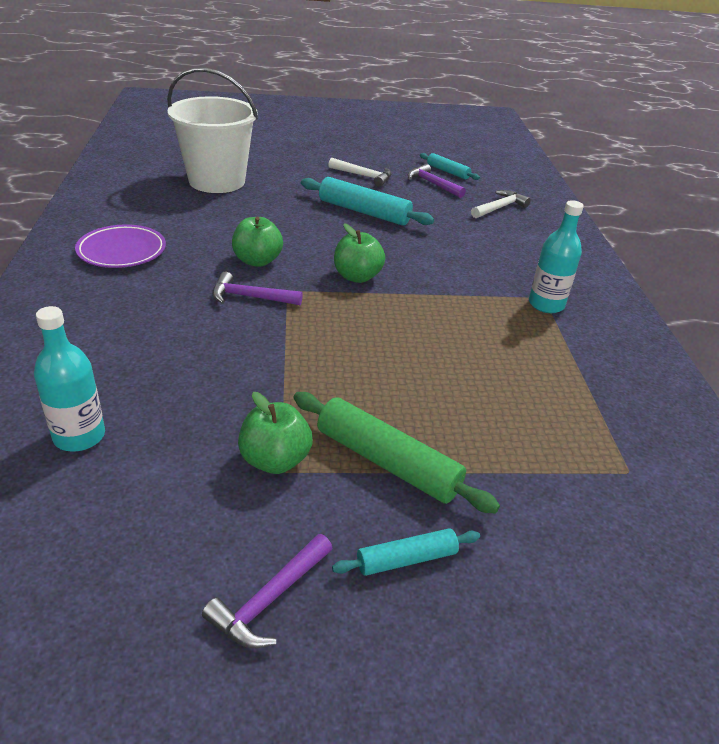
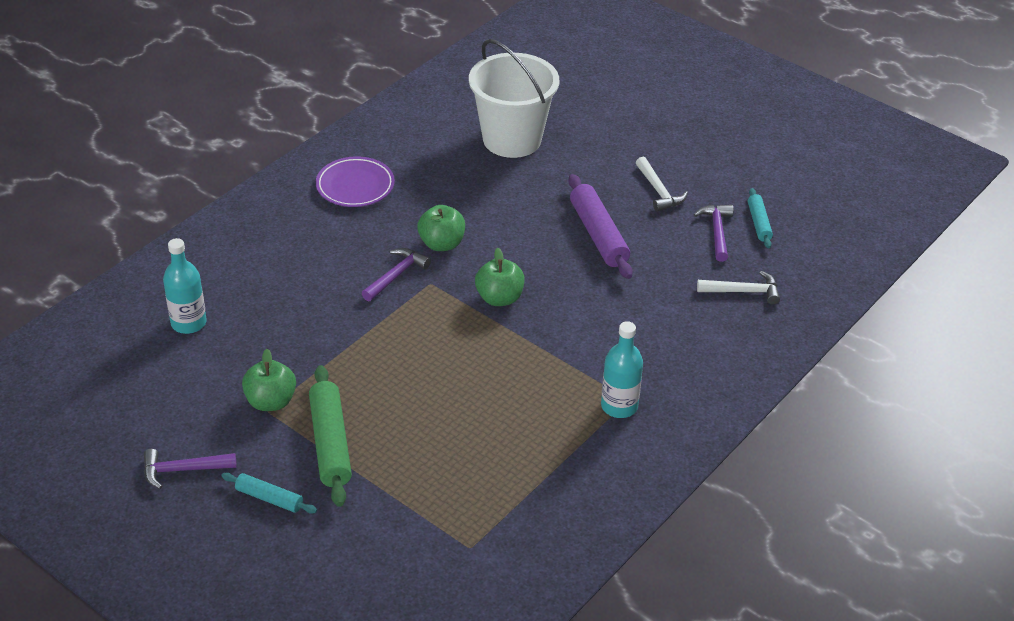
camera: 45 degrees right, 5 degrees up
purple hammer [212,272,303,305] -> purple hammer turned 75 degrees clockwise [362,248,431,302]
turquoise rolling pin [301,177,434,226] -> purple rolling pin [568,174,633,279]

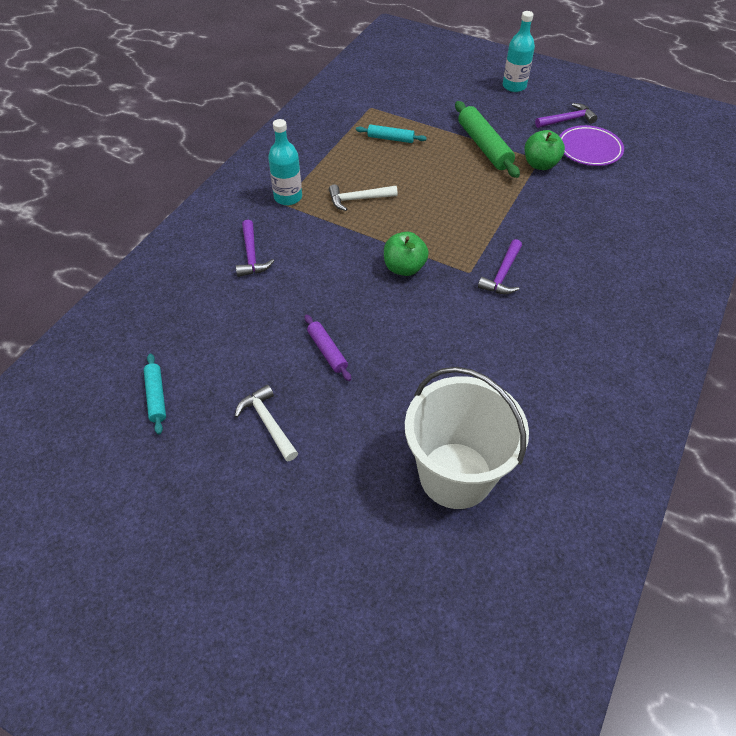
camera: 170 degrees right, 10 degrees up
turquoise bottle [163,238,207,334] -> turquoise bottle moved to [503,11,535,92]
turquoise rolling pin [221,472,317,514] -> turquoise rolling pin moved to [356,125,427,143]
purple plate [316,156,395,207] -> purple plate moved to [560,125,624,166]
green apple [417,205,465,251] -> none
purple rolling pin [568,174,633,279] -> purple rolling pin [305,314,351,381], size x0.57
purple hammer [694,205,734,262] -> purple hammer moved to [236,220,274,277]
white hammer [697,271,780,305] -> white hammer moved to [329,184,398,211]

